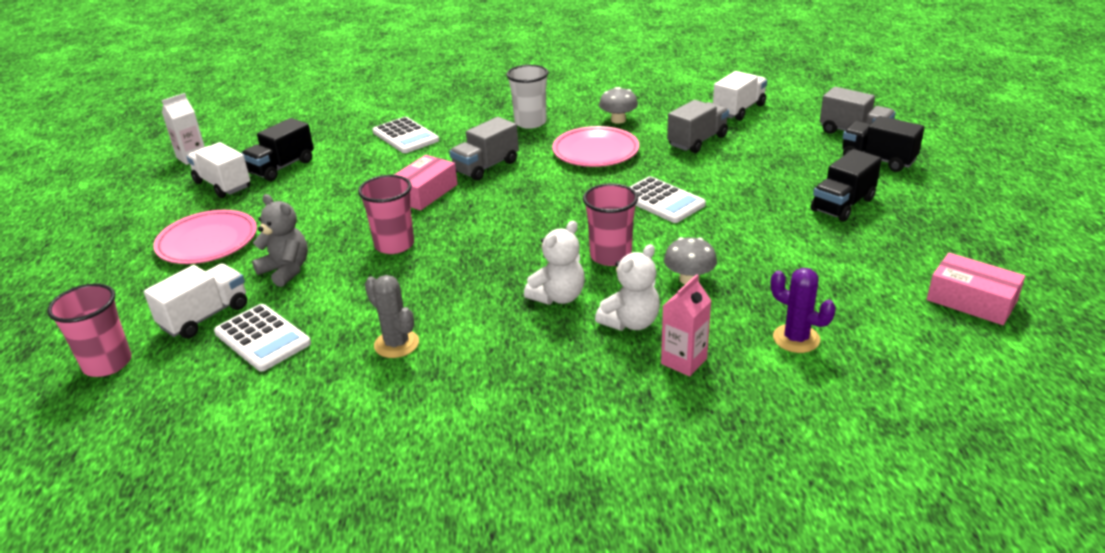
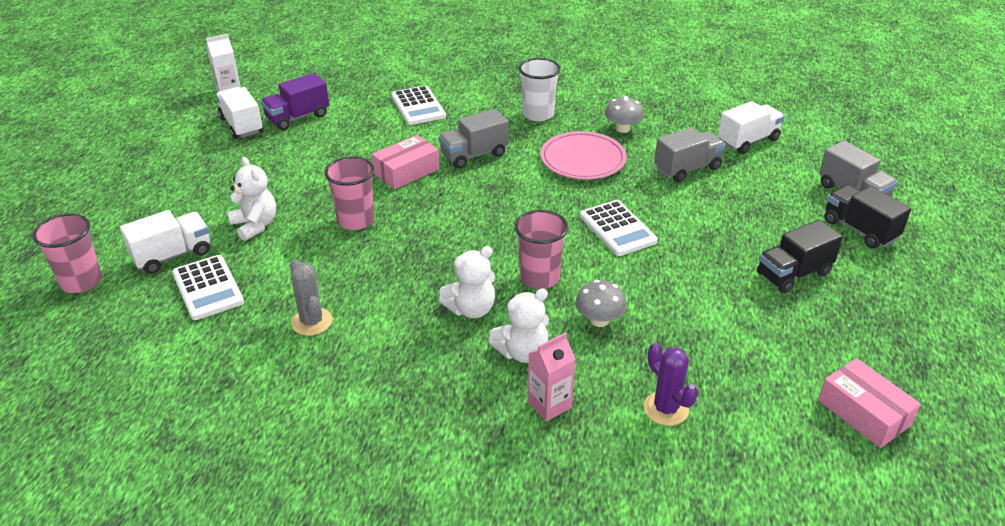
camera: 15 degrees right, 5 degrees up
pink plate [153,210,257,264] -> none
black truck [242,118,314,181] -> purple truck [261,73,329,130]
grey teddy bear [252,194,308,287] -> white teddy bear [228,157,276,241]

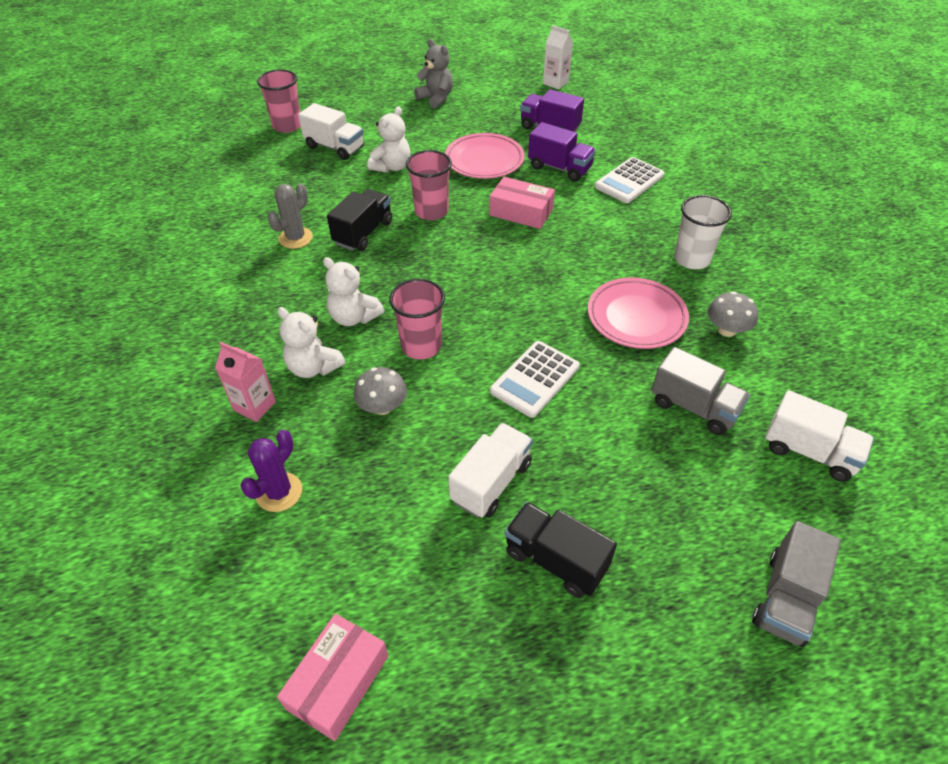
camera: 65 degrees right, 10 degrees up
white calculator [172,255,244,320] -> none
white truck [216,87,263,139] -> white truck moved to [448,423,533,518]
grey truck [439,109,509,169] -> none
black truck [824,185,911,248] -> black truck moved to [327,189,392,251]
none -> grey teddy bear [414,39,453,108]
none -> pink plate [445,133,525,179]
none -> purple truck [528,122,596,182]

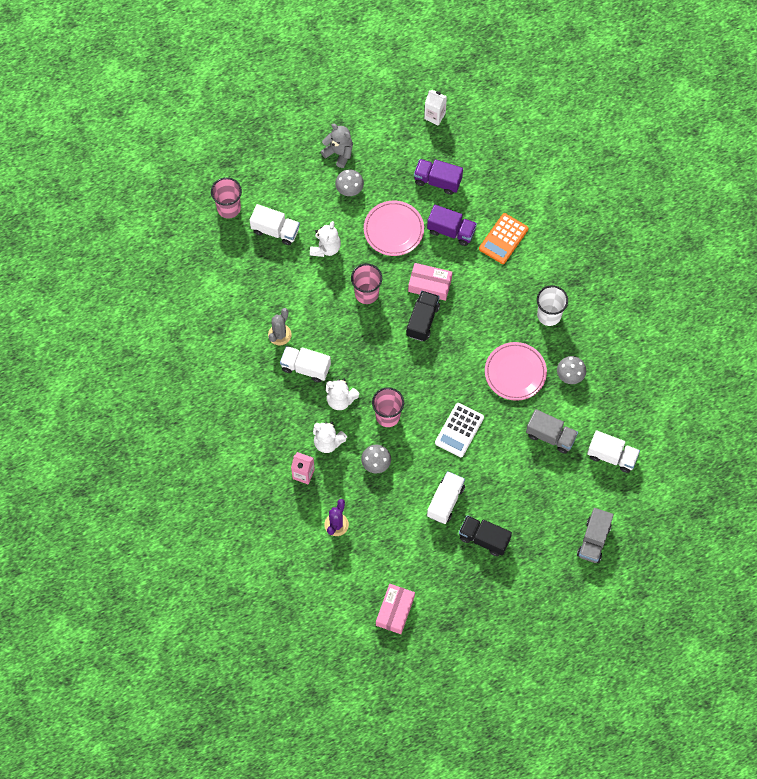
camera: 10 degrees left, 20 degrees up
black truck [327,189,392,251] -> black truck moved to [406,291,440,341]
white calculator [595,157,665,203] -> orange calculator [479,213,529,264]
none -> white truck [280,346,331,383]
none -> grey mushroom [335,169,364,196]

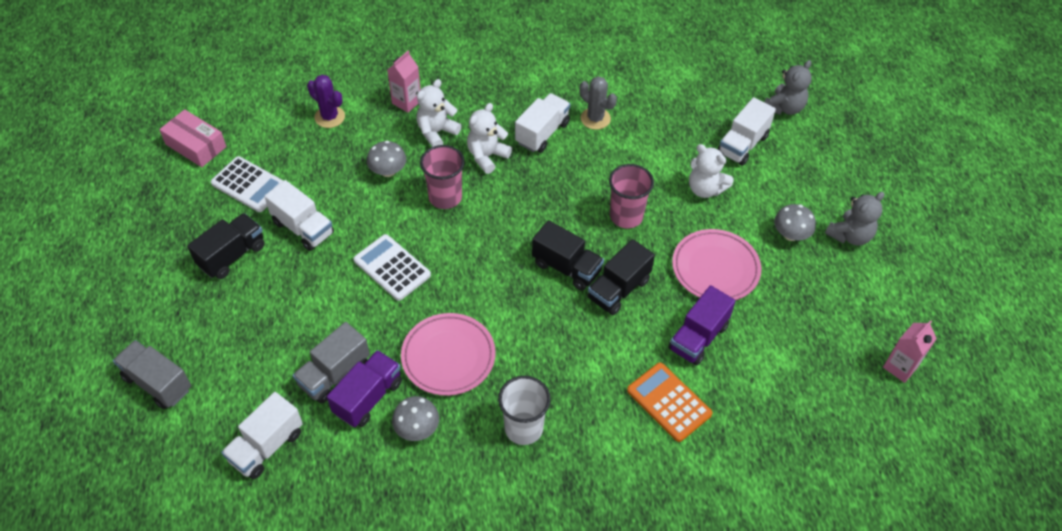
camera: 105 degrees right, 15 degrees down
pink cup [211,177,242,218] -> grey teddy bear [764,60,812,115]
pink box [408,263,452,301] -> black truck [587,239,655,315]
purple truck [414,159,463,195] -> purple truck moved to [327,350,402,427]
white carton [424,90,447,126] -> pink carton [883,320,937,383]
none -> white calculator [211,156,284,212]

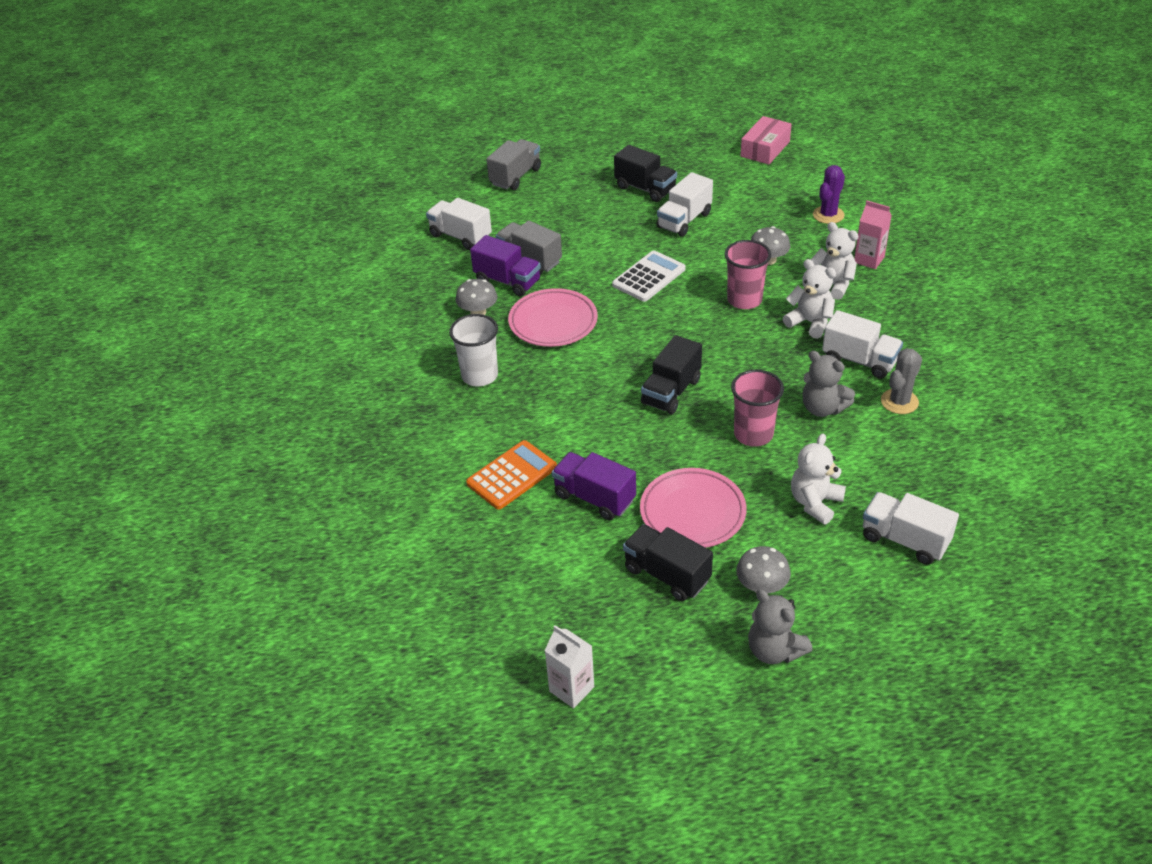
camera: 90 degrees right, 10 degrees down
white calculator [211,156,284,212] -> none
black truck [587,239,655,315] -> black truck moved to [623,524,713,601]
grey teddy bear [764,60,812,115] -> grey teddy bear moved to [803,351,855,417]
pink carton [883,320,937,383] -> white carton [545,625,594,708]

